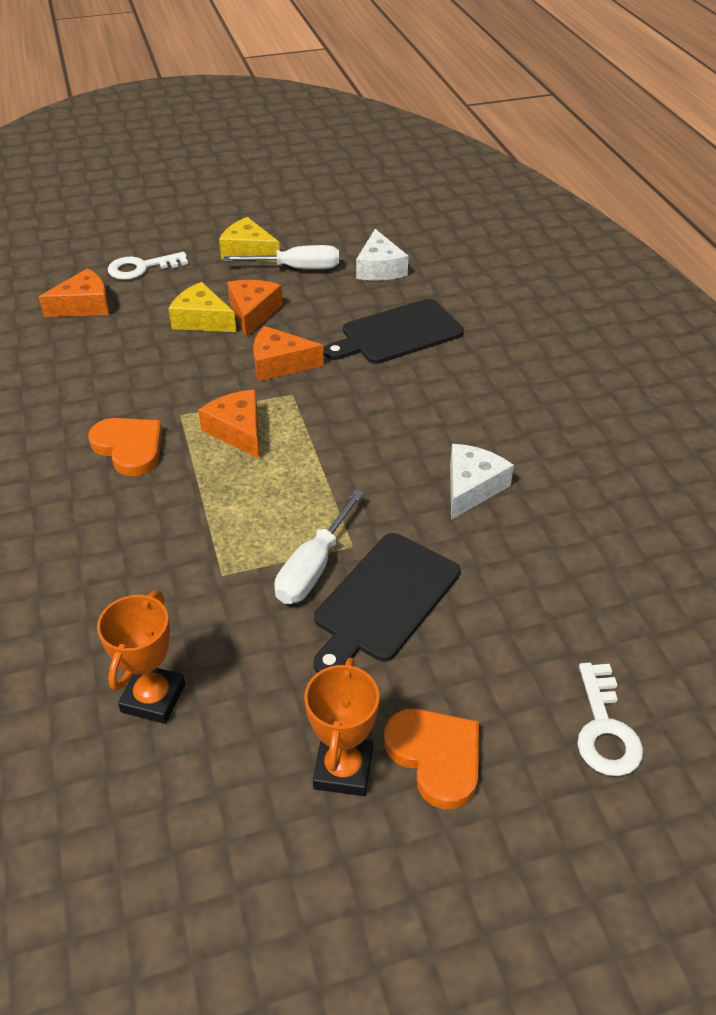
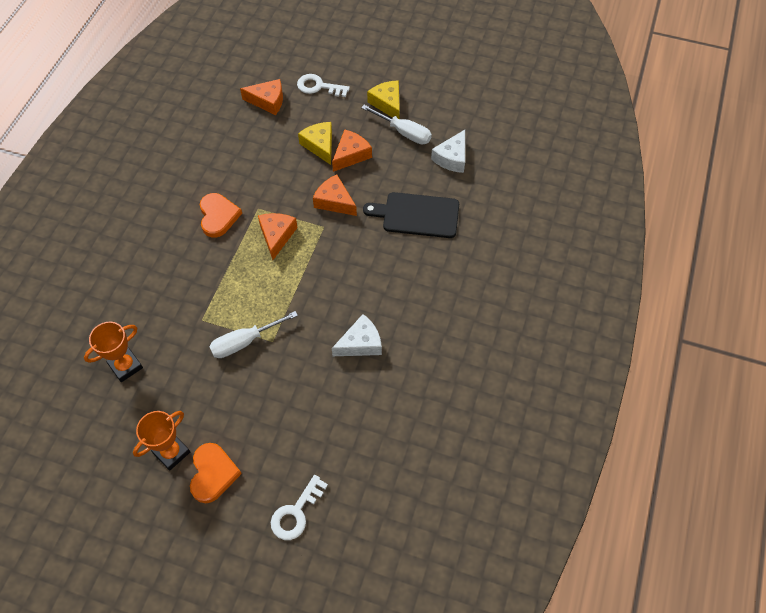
camera: 35 degrees right, 15 degrees up
black cutting board [314,533,460,673] -> none

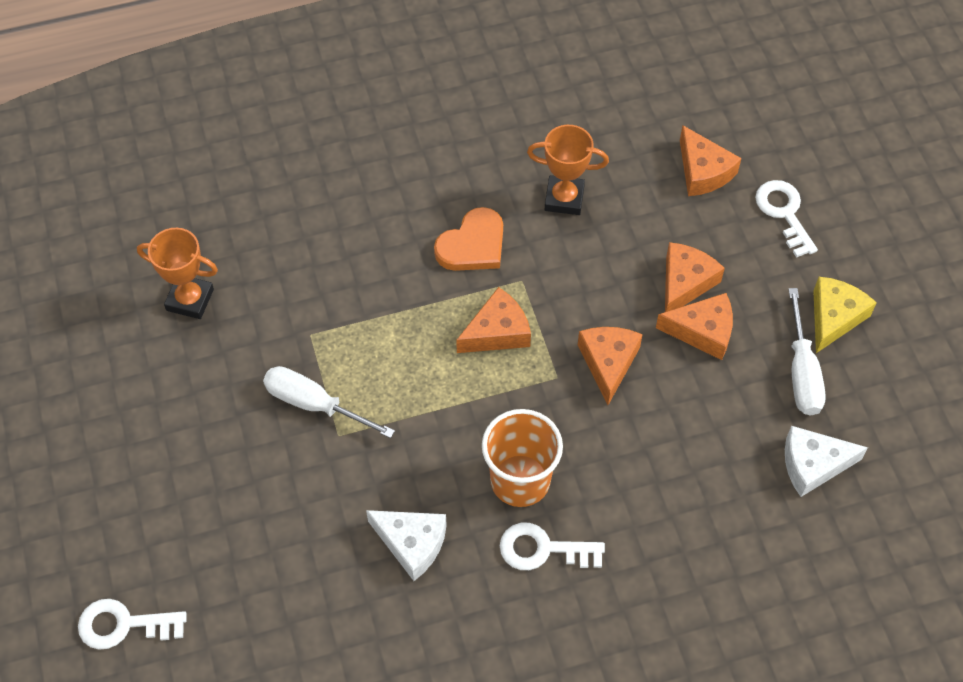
camera: 55 degrees right, 0 degrees up
orange trophy [133,411,190,471] -> orange trophy moved to [527,125,609,215]
orange heart [190,443,242,503] -> none
yellow cheese [298,122,332,165] -> orange cheese [665,242,725,312]
black cutting board [363,192,459,238] -> none
none -> orange cup [482,409,563,507]
none -> white key [500,523,605,570]

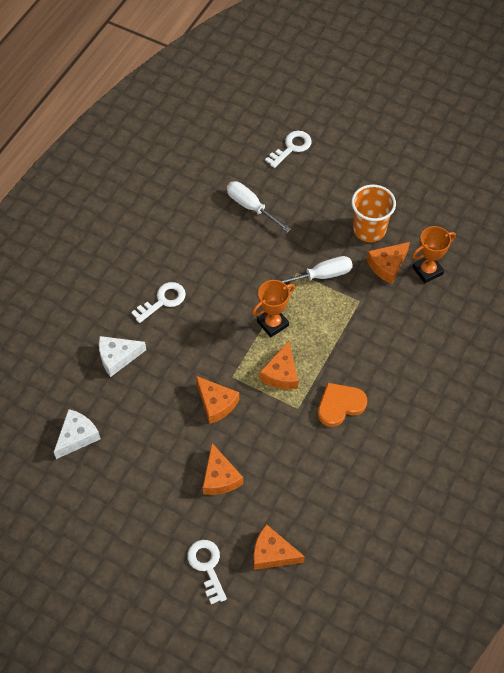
camera: 135 degrees right, 0 degrees up
white cheese [366,510,447,581] -> white cheese moved to [99,336,146,377]
orange heart [434,207,503,271] -> orange heart turned 60 degrees clockwise [318,383,367,427]
orange cup [482,409,563,507] -> orange cup moved to [352,185,396,242]
orange trophy [527,125,609,215] -> orange trophy moved to [252,280,295,337]
orange cheese [656,293,733,360] -> orange cheese moved to [367,242,410,284]
white key [755,180,818,258] -> white key turned 135 degrees counterclockwise [187,540,227,604]
white screwdriver [788,288,826,416] -> white screwdriver moved to [227,181,291,232]
yellow cheese [813,277,877,353] -> none

